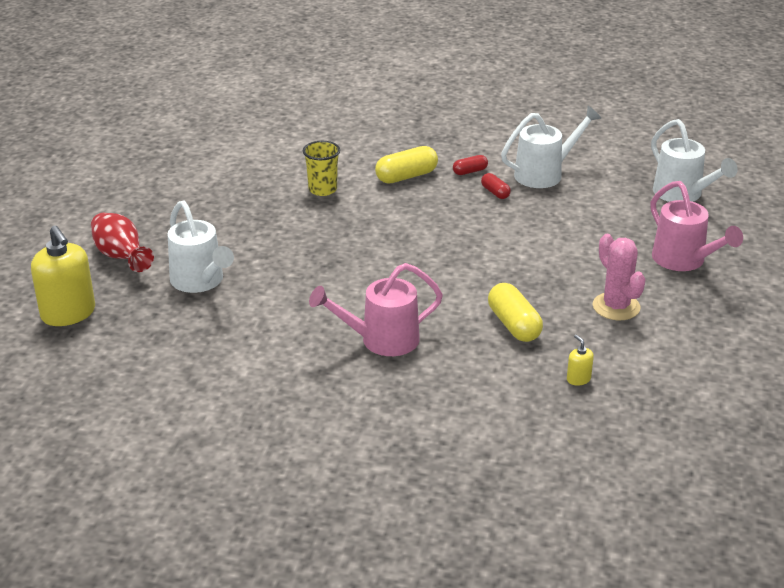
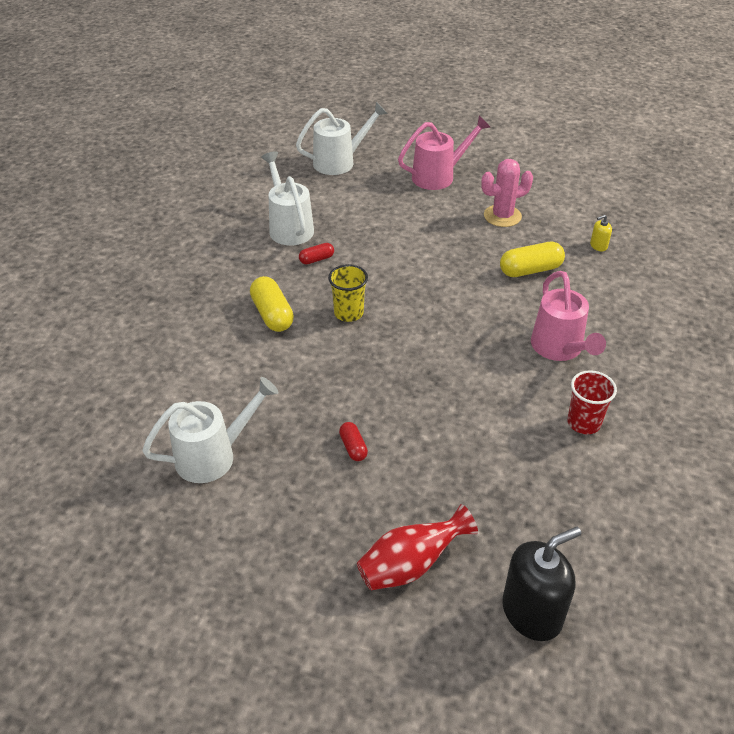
camera: 85 degrees left, 10 degrees up
yellow soap dispenser [31,225,95,326] -> black soap dispenser [502,527,581,641]
white watering can [168,200,234,293] -> white watering can moved to [142,377,279,483]
yellow cup [303,141,340,196] -> yellow cup moved to [328,264,368,322]
red capsule [453,155,488,175] -> red capsule moved to [339,422,368,461]
none -> red cup [567,370,617,434]

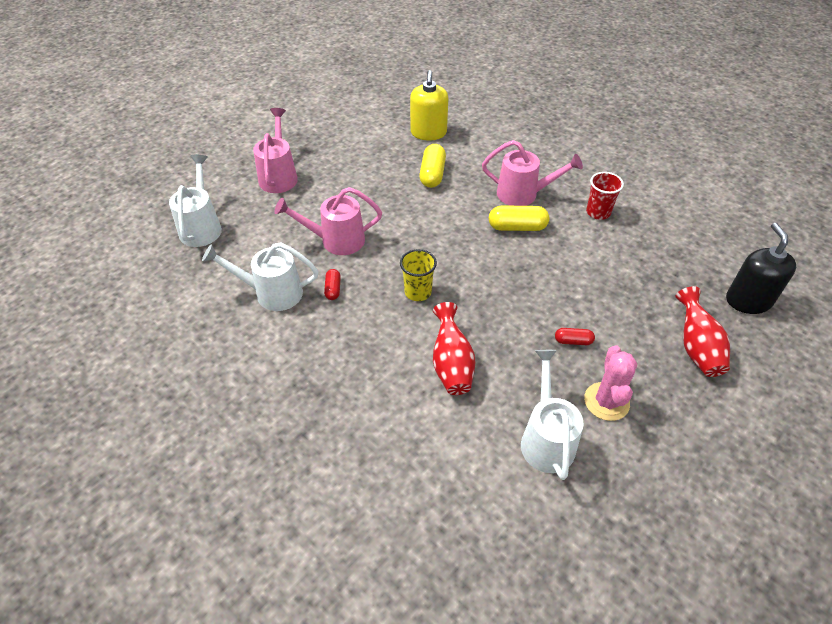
camera: 65 degrees left, 5 degrees up
yellow capsule [250,276,294,332] -> yellow capsule moved to [489,205,549,231]
pink cactus [481,159,533,227] -> pink cactus moved to [584,345,637,421]
yellow soap dispenser [590,215,612,251] -> yellow soap dispenser [410,70,448,141], size x2.29
none -> pink watering can [274,187,382,255]
none -> red vase [433,302,476,395]

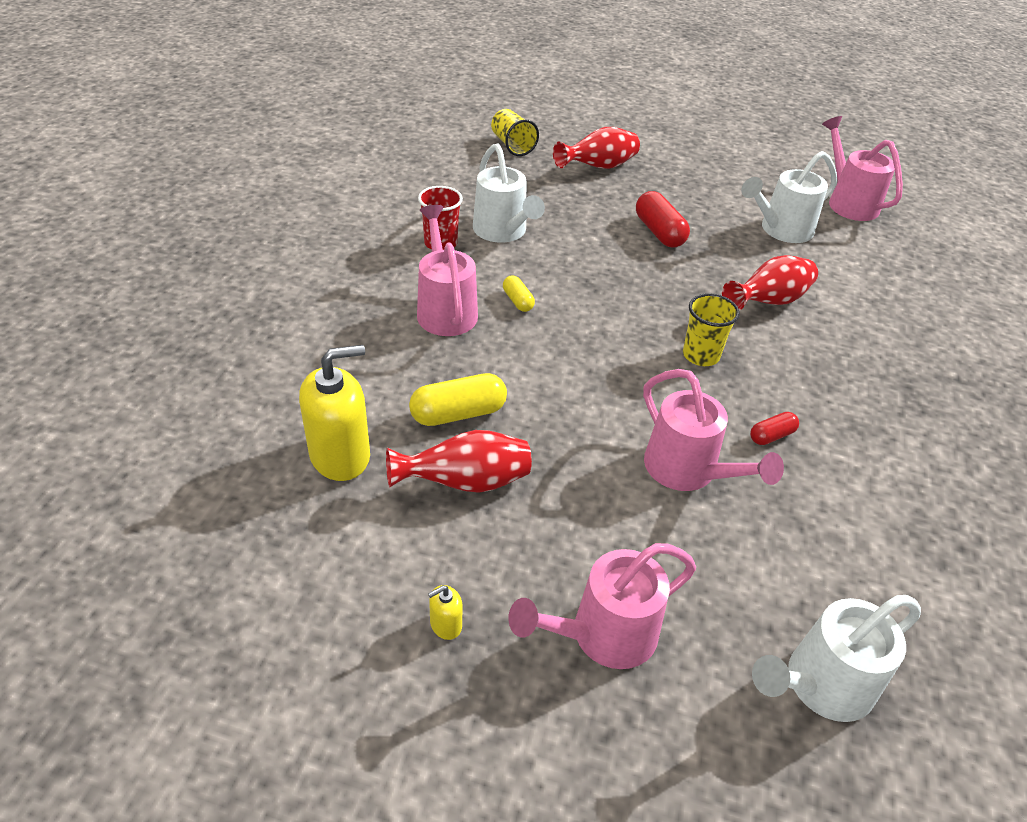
camera: 120 degrees left, 5 degrees down
white watering can [202,242,319,311] -> white watering can moved to [473,144,545,243]
yellow capsule [489,205,549,231] -> yellow capsule [503,275,535,312], size x0.56
red capsule [555,328,595,345] -> red capsule [636,191,690,248], size x1.78
pink cactus [584,345,637,421] -> none
black soap dispenser [726,223,796,314] -> yellow cup [491,109,539,156]
none -> red vase [386,430,532,493]
none -> yellow soap dispenser [428,585,463,640]
none -> pink watering can [822,116,903,221]

